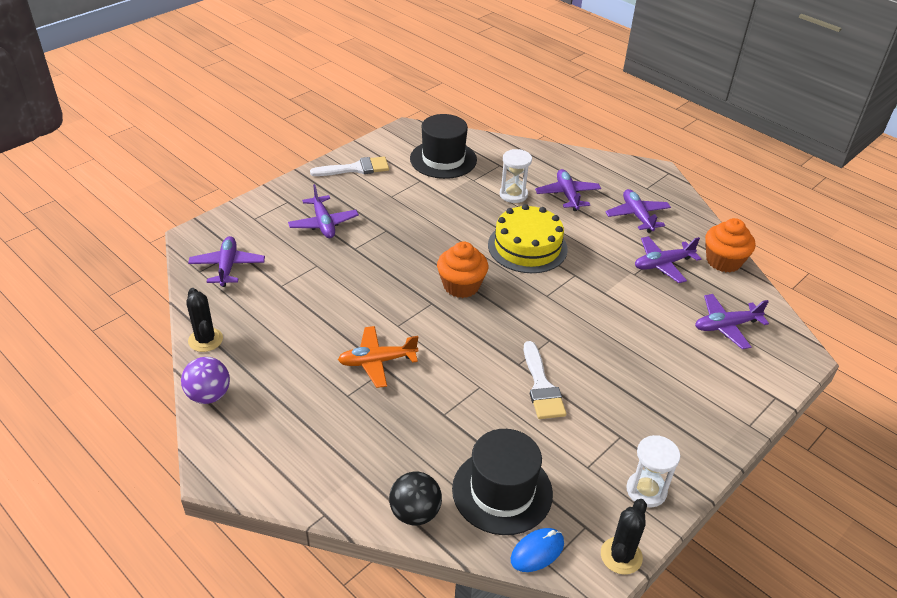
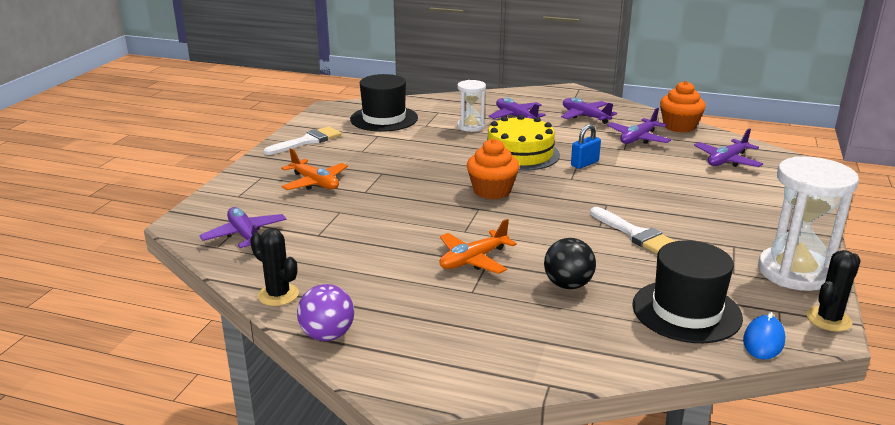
camera: 25 degrees left, 15 degrees down
purple plane [288,184,359,238] -> orange plane [281,148,348,190]
black ball [389,472,442,525] -> black ball moved to [544,238,596,289]
black cactus [601,499,647,575] -> black cactus turned 45 degrees clockwise [806,250,861,332]
white hourglass [626,435,680,508] -> white hourglass [758,156,859,291], size x1.77
none -> blue padlock [571,124,601,169]

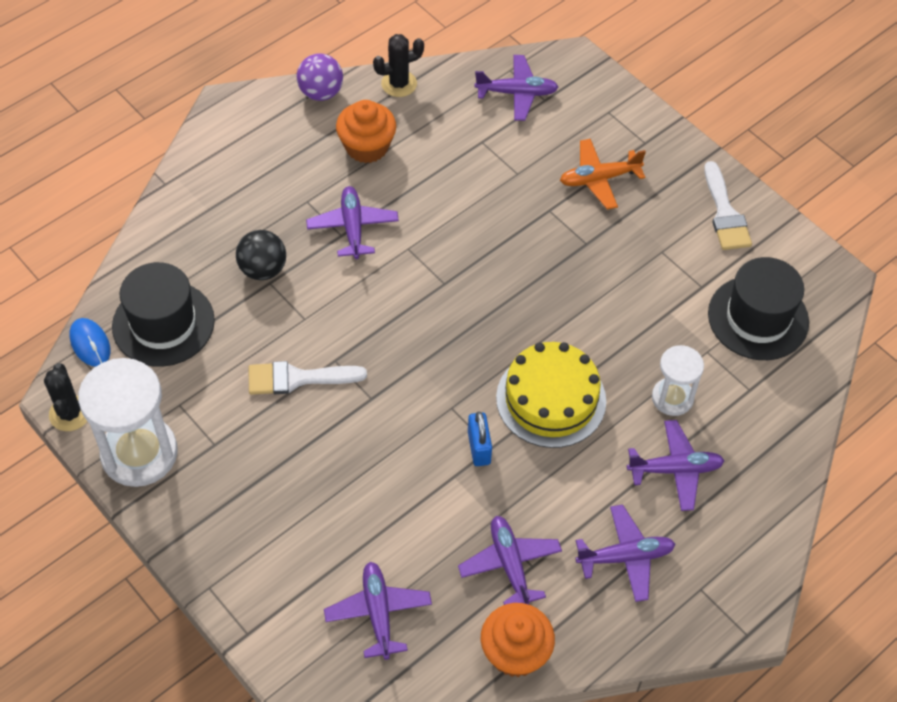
camera: 120 degrees right, 30 degrees up
orange plane [439,219,517,274] -> purple plane [306,186,399,259]
orange cupcake [467,139,519,199] -> orange cupcake moved to [336,100,396,163]

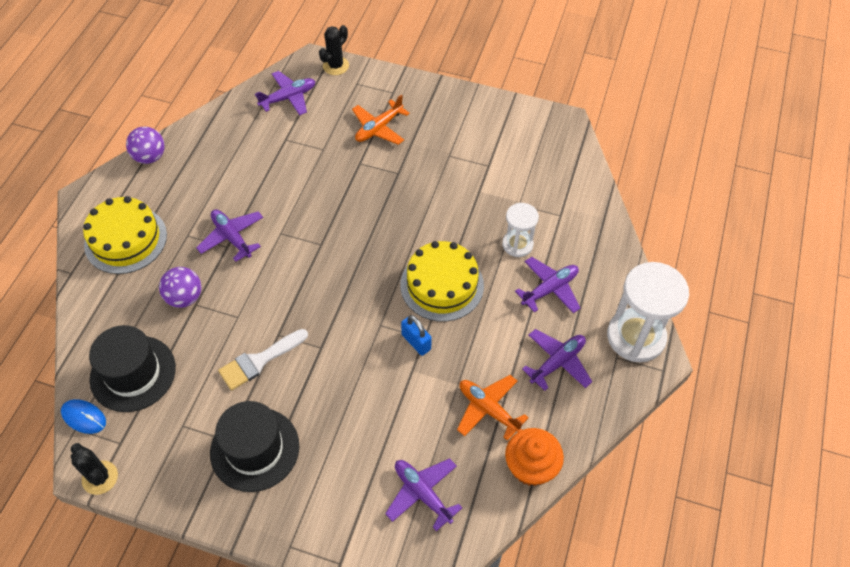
camera: 30 degrees left, 0 degrees up
white hourglass [78,358,178,487] -> white hourglass moved to [607,262,689,362]
black ball [236,230,286,280] -> purple ball [159,267,202,308]
orange cupcake [336,100,396,163] -> none
black cactus [373,34,424,97] -> black cactus moved to [319,25,349,75]
purple plane [458,516,562,605] -> orange plane [457,375,529,441]
white brush [704,161,752,250] -> none
black hat [708,257,809,360] -> black hat moved to [210,401,299,492]
none -> yellow cake [83,196,167,274]

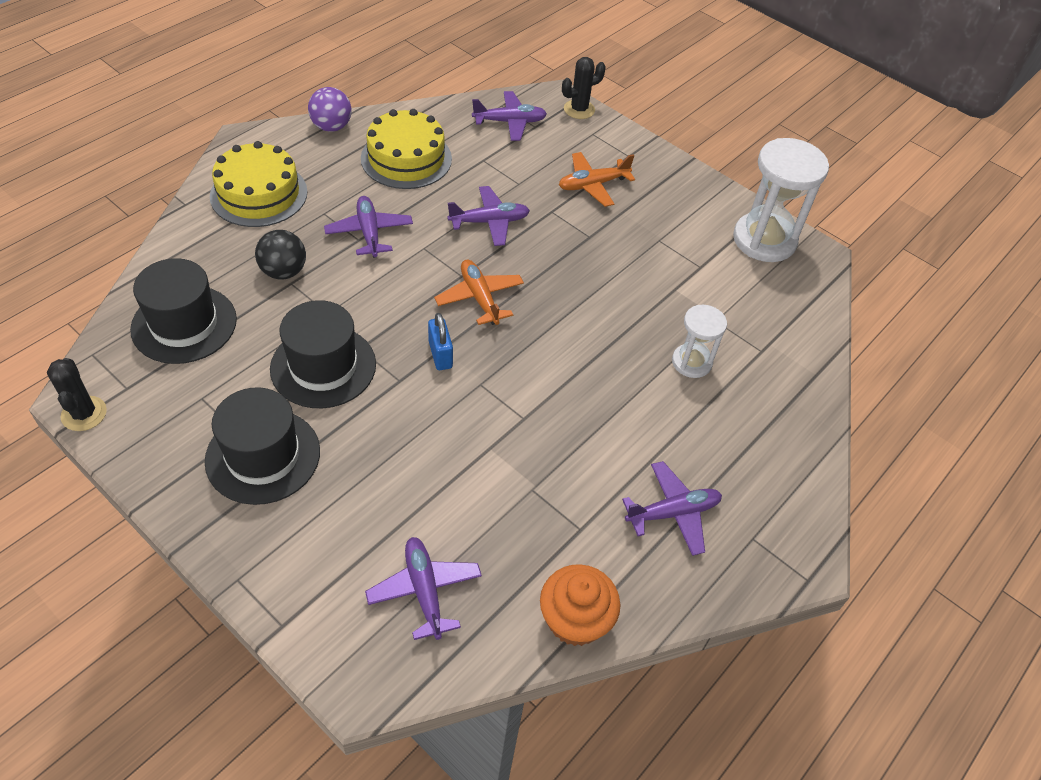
camera: 20 degrees right, 5 degrees down
blue mouse [61,399,106,434] -> none
purple ball [159,267,202,308] -> black ball [255,230,306,280]
white brush [218,329,308,390] -> black hat [270,300,376,408]
yellow cake [400,241,484,322] -> yellow cake moved to [361,109,452,189]
blue padlock [401,315,432,356] -> blue padlock moved to [428,313,453,370]
orange plane [457,375,529,441] -> orange plane moved to [434,260,524,325]
purple plane [515,257,581,313] -> purple plane moved to [447,186,530,246]
white hourglass [607,262,689,362] -> white hourglass moved to [733,138,829,262]

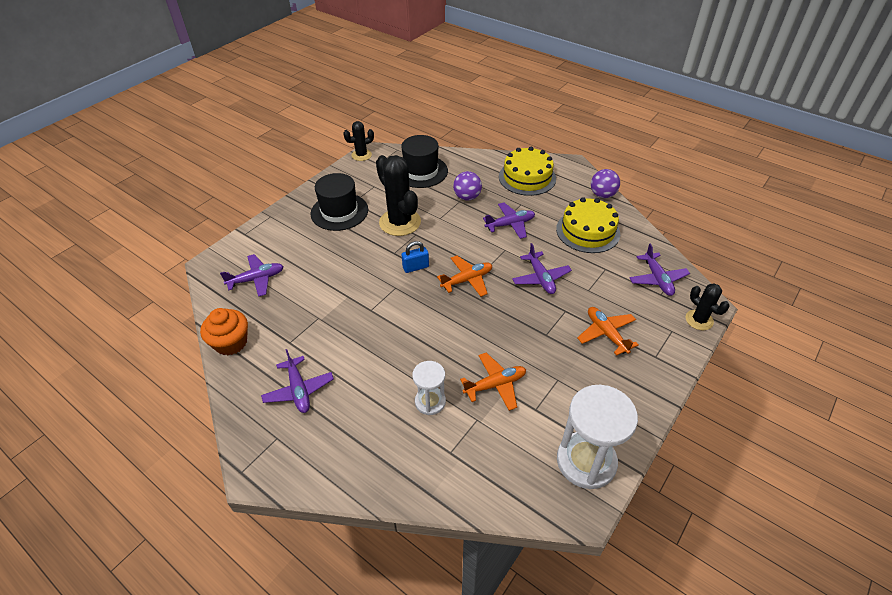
camera: 90 degrees right, 5 degrees down
black ball [255,230,306,280] -> purple ball [453,171,482,201]
black hat [270,300,376,408] -> black cactus [376,155,421,236]
none -> orange plane [460,353,526,411]

